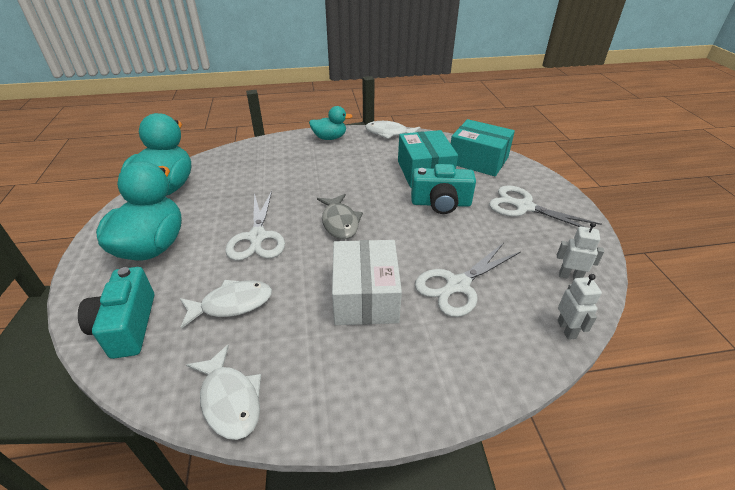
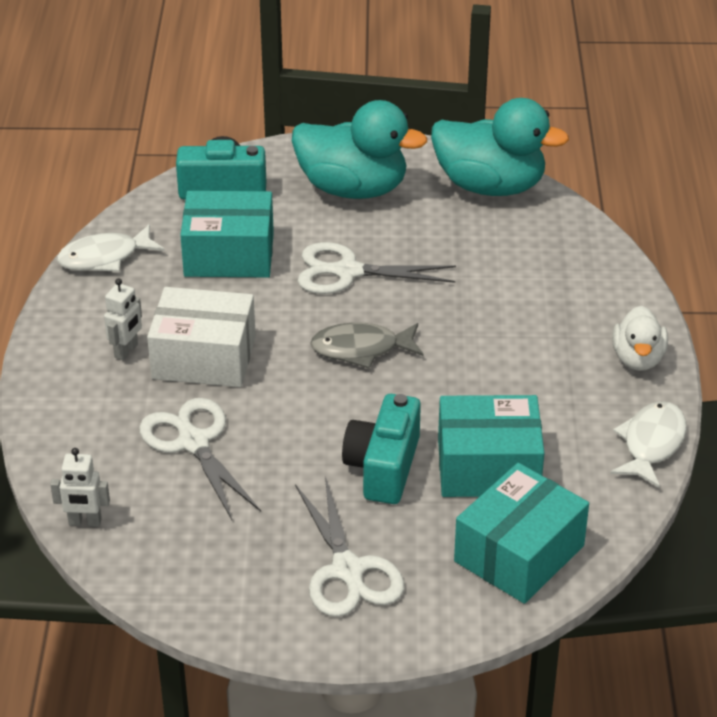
camera: 100 degrees right, 0 degrees up
white fish [180,280,272,329] -> turquoise box [180,191,274,277]
turquoise duck [309,106,353,140] -> white duck [612,306,668,371]
white scissors [489,185,601,227] -> white scissors turned 120 degrees clockwise [295,476,405,617]
white robot [557,222,604,280] -> white robot moved to [104,279,142,361]

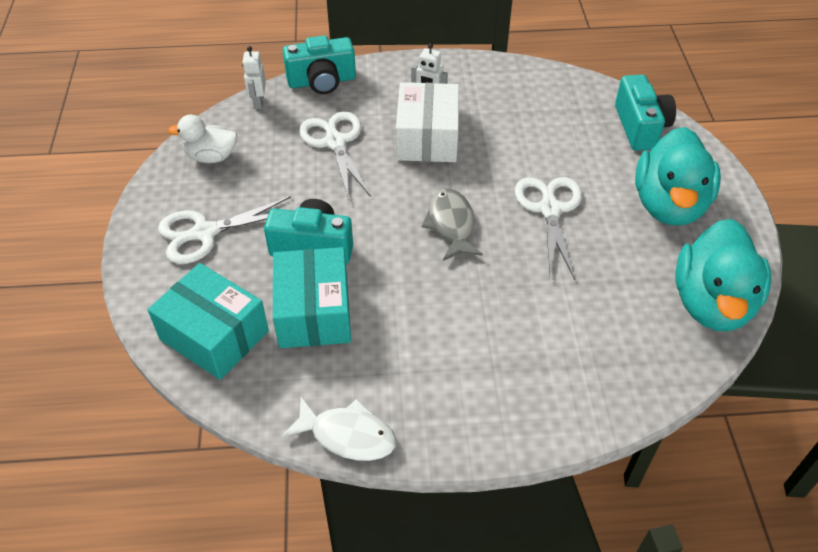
camera: 85 degrees right, 10 degrees up
white fish [57,224,165,272] -> none
white scissors [139,398,261,520] -> white scissors turned 75 degrees counterclockwise [299,111,371,200]
turquoise box [180,191,274,277] -> none
white duck [612,306,668,371] -> white duck moved to [168,114,237,163]
none -> turquoise camera [283,35,356,94]

